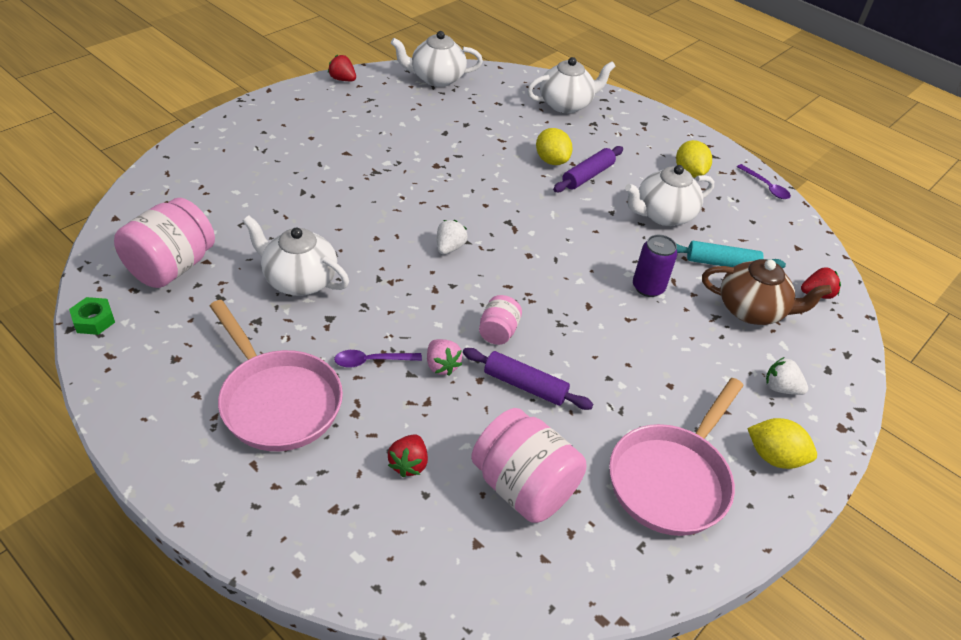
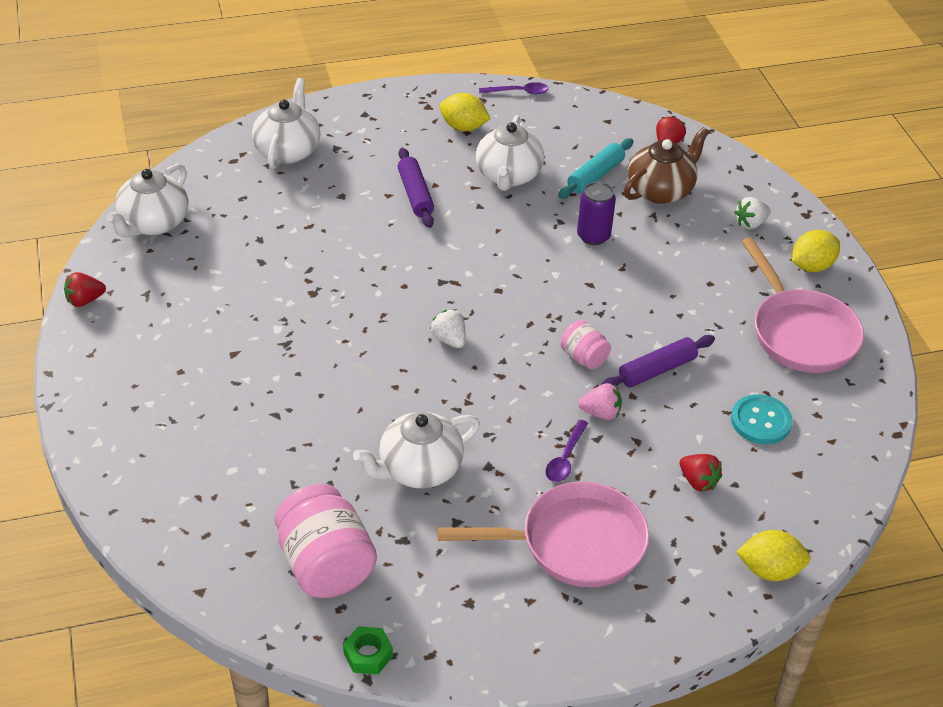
camera: 55 degrees left, 0 degrees up
pink jar [471,408,586,523] -> turquoise button [731,394,793,444]
yellow lemon [536,128,573,165] -> yellow lemon moved to [736,530,810,581]

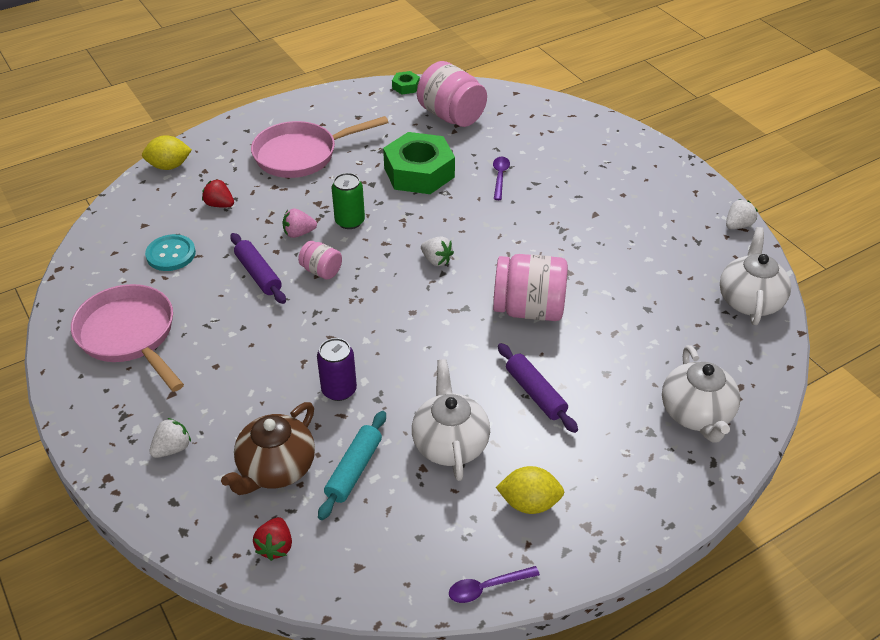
camera: 165 degrees right, 0 degrees up
red strawberry [64,272,106,307] -> white strawberry [726,199,758,229]
white teapot [353,412,480,488] -> green nut [383,132,455,194]
purple spoon [546,419,588,482] -> purple spoon moved to [493,157,510,200]
purple rolling pin [601,335,715,387] -> purple rolling pin turned 75 degrees counterclockwise [230,233,286,304]
yellow lemon [792,230,840,272] -> none
none -> green can [332,173,365,229]
none -> pink jar [493,254,568,321]

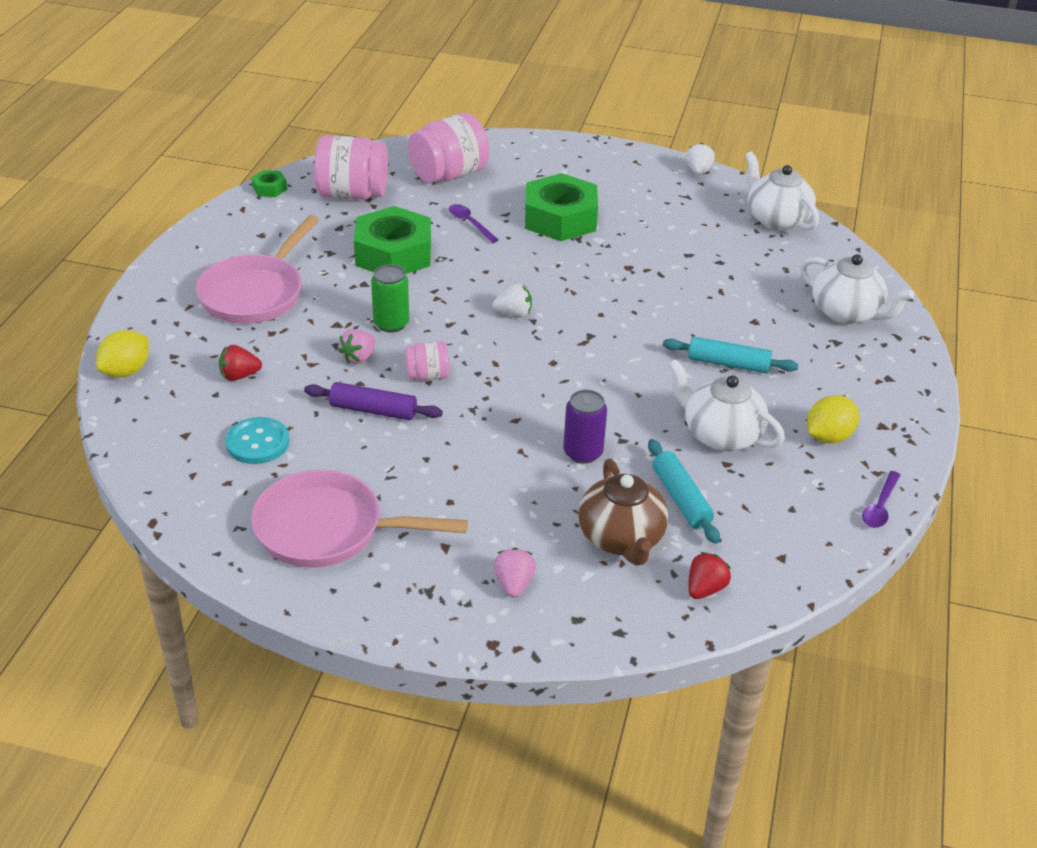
camera: 45 degrees left, 5 degrees down
white strawberry [149,418,191,458] -> pink strawberry [493,548,536,598]
red strawberry [253,517,292,561] -> red strawberry turned 105 degrees counterclockwise [688,552,731,599]
pink jar [493,254,568,321] -> pink jar moved to [408,113,490,183]
purple rolling pin [498,343,578,433] -> turquoise rolling pin [663,337,798,373]
none -> green nut [525,173,598,241]

